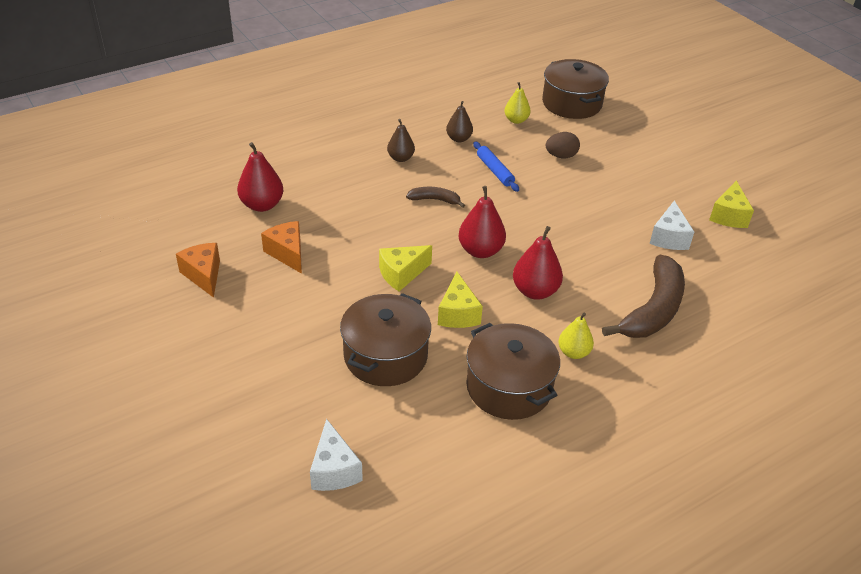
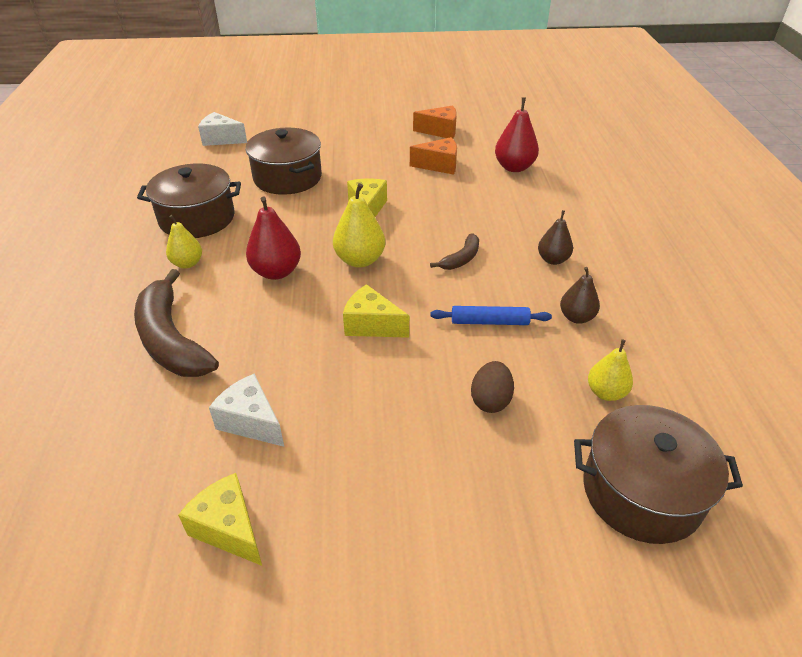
camera: 120 degrees right, 0 degrees up
yellow cheese [438,271,483,328] -> yellow cheese moved to [343,284,409,338]
red pear [458,186,506,258] -> yellow pear [333,183,385,268]

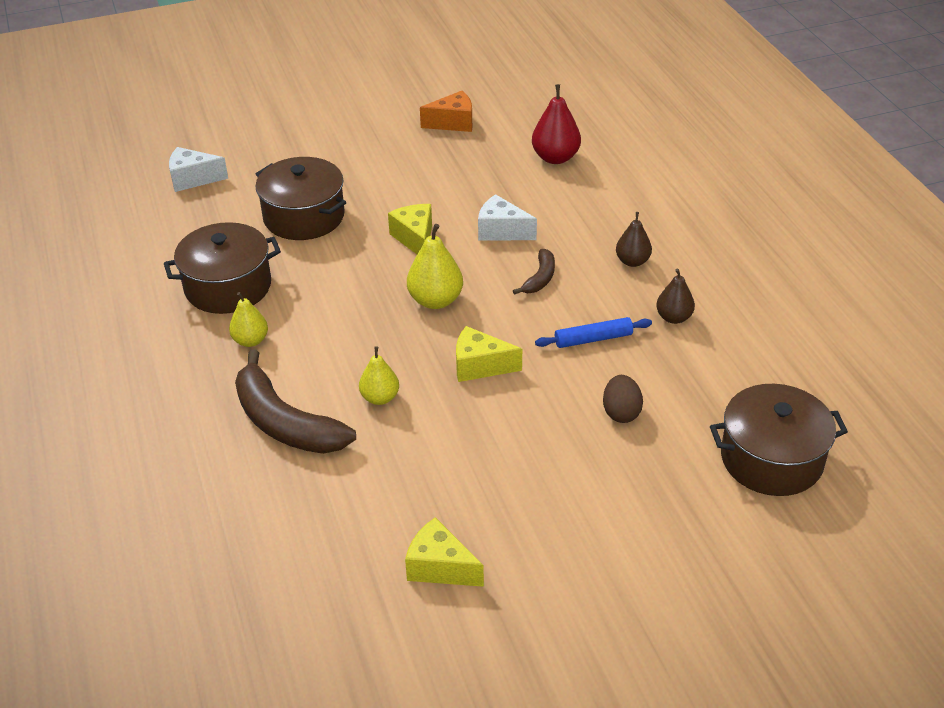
camera: 15 degrees left, 0 degrees up
white cheese [209,374,284,447] -> white cheese moved to [478,194,537,241]
red pear [246,196,301,280] -> none
orange cheese [410,137,457,175] -> none
yellow pear [588,339,633,401] -> yellow pear moved to [359,346,399,405]

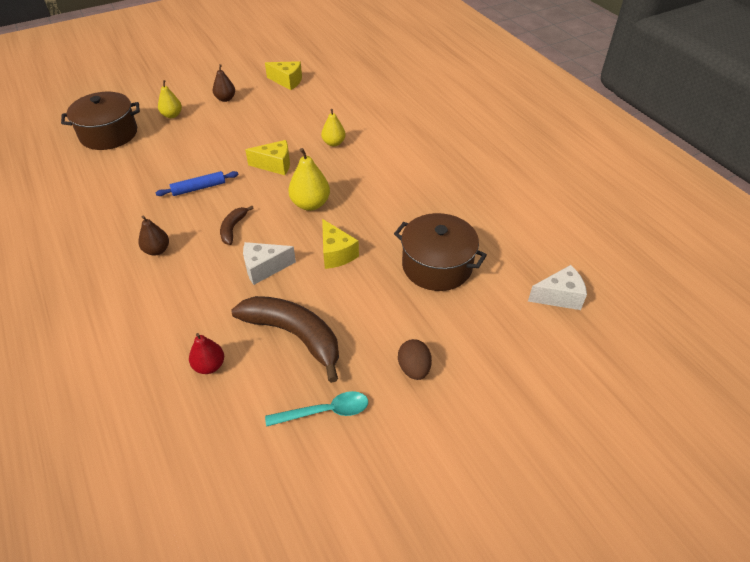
camera: 170 degrees right, 5 degrees up
brown pot [164,222,281,314] -> none
yellow pear [229,292,268,347] -> yellow pear moved to [158,80,182,118]
brown banana [235,349,356,454] -> brown banana moved to [231,296,339,383]
orange cheese [420,91,472,132] -> turquoise spoon [265,391,368,427]
white cheese [478,194,537,241] -> white cheese turned 150 degrees clockwise [243,242,296,285]
red pear [532,84,581,164] -> red pear [189,333,224,374], size x0.66
brown egg [603,375,643,423] -> brown egg moved to [398,339,432,380]
brown pear [656,269,695,324] -> brown pear moved to [213,64,235,102]

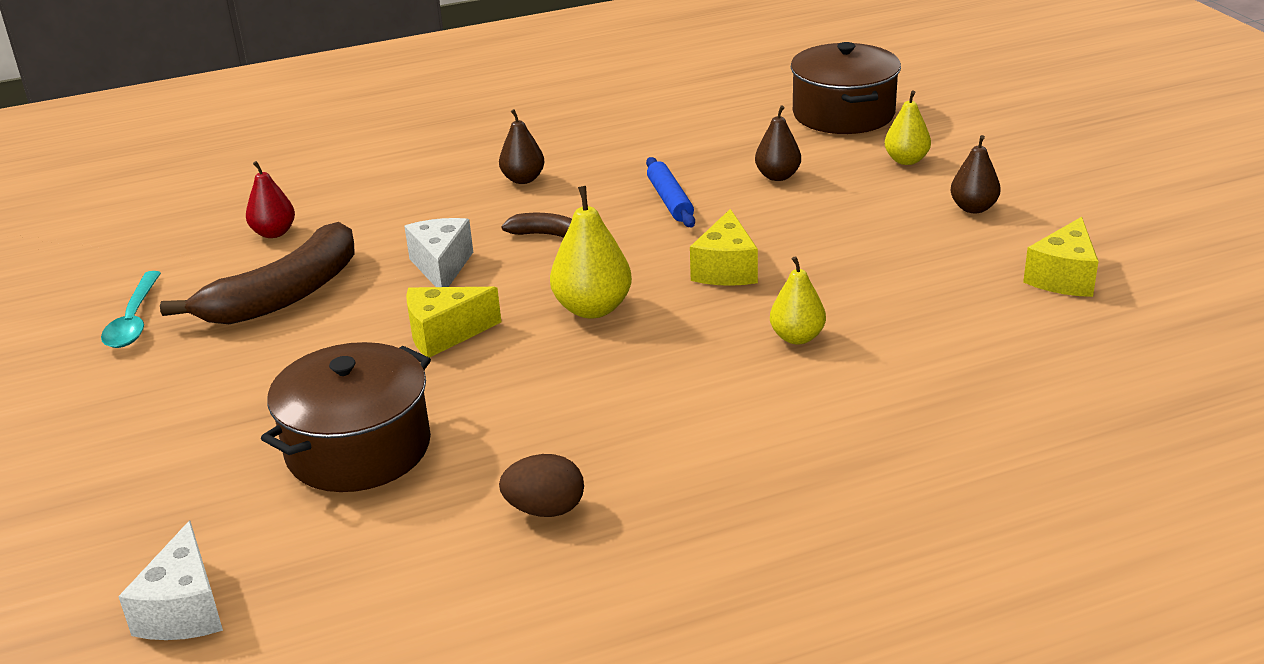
camera: 100 degrees right, 15 degrees down
brown egg [398,339,432,380] -> brown egg moved to [499,454,584,517]
none -> brown pear [755,105,801,181]

